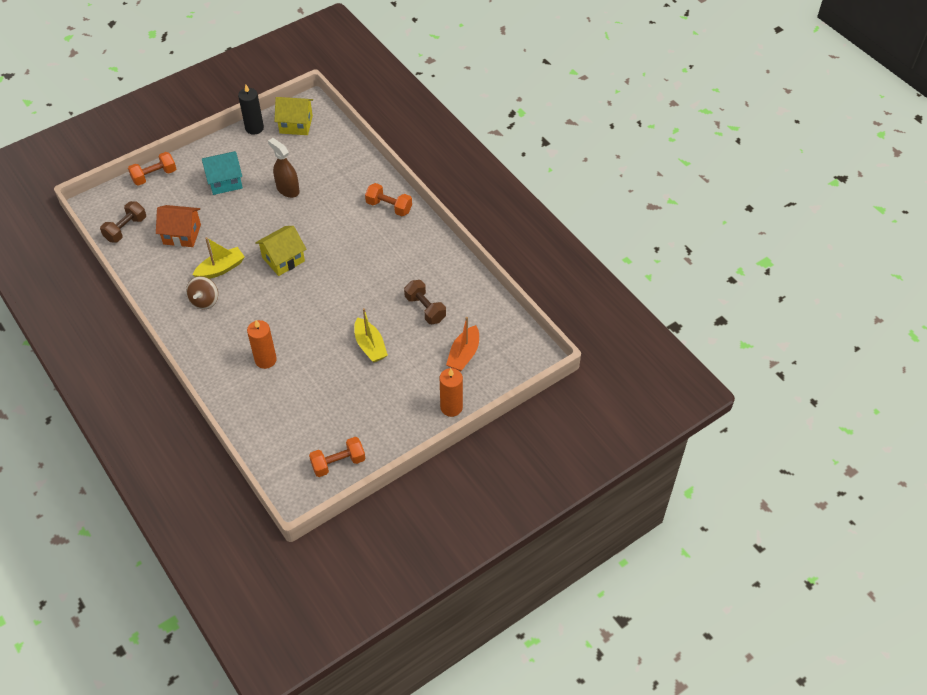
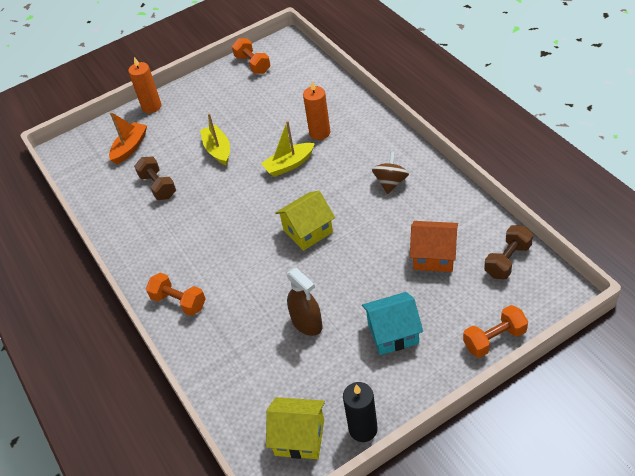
camera: 170 degrees left, 5 degrees down
yellow boat [193,237,245,279] -> yellow boat moved to [261,121,315,177]
orange dumbbell [309,437,365,477] -> orange dumbbell turned 75 degrees clockwise [232,38,270,74]

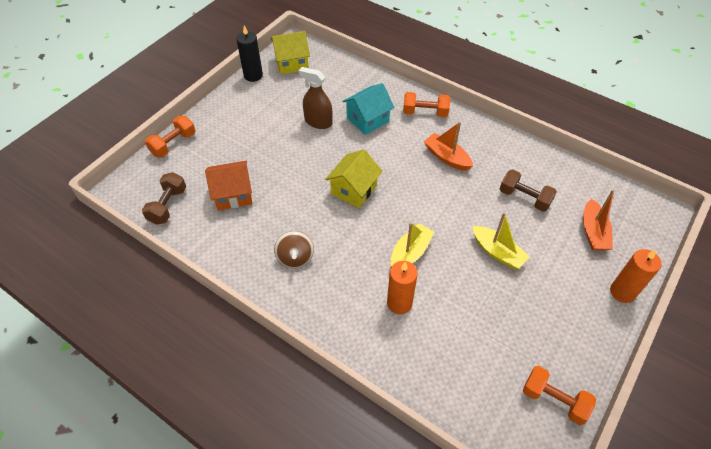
camera: 150 degrees right, 5 degrees up
turquoise house [362,292,423,355] -> turquoise house moved to [342,83,395,135]
none -> orange boat [424,122,473,171]

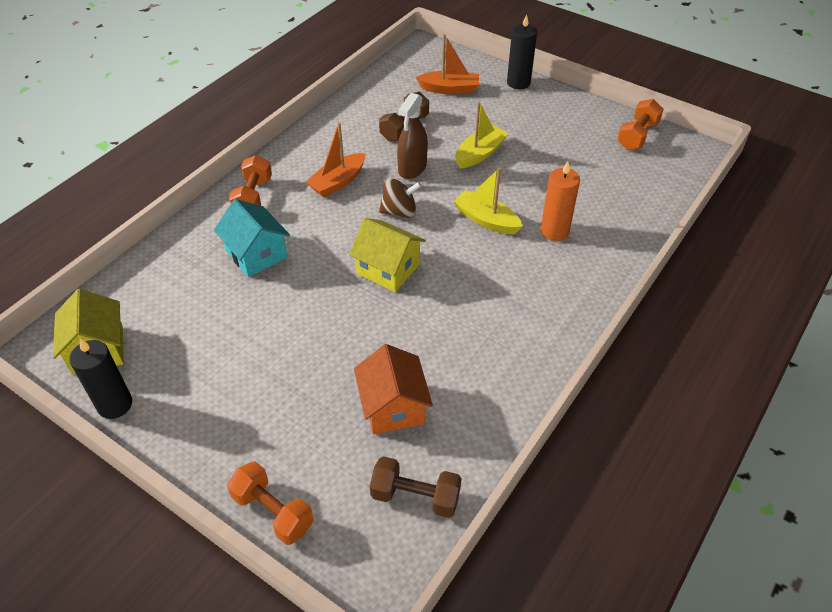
camera: 90 degrees left, 5 degrees down
brown spinning top [274,231,314,268] -> brown spinning top moved to [379,178,421,218]
brown spray bottle [299,67,333,129] -> brown spray bottle moved to [397,93,428,179]
orange candle [610,249,662,303] -> black candle [507,14,537,89]

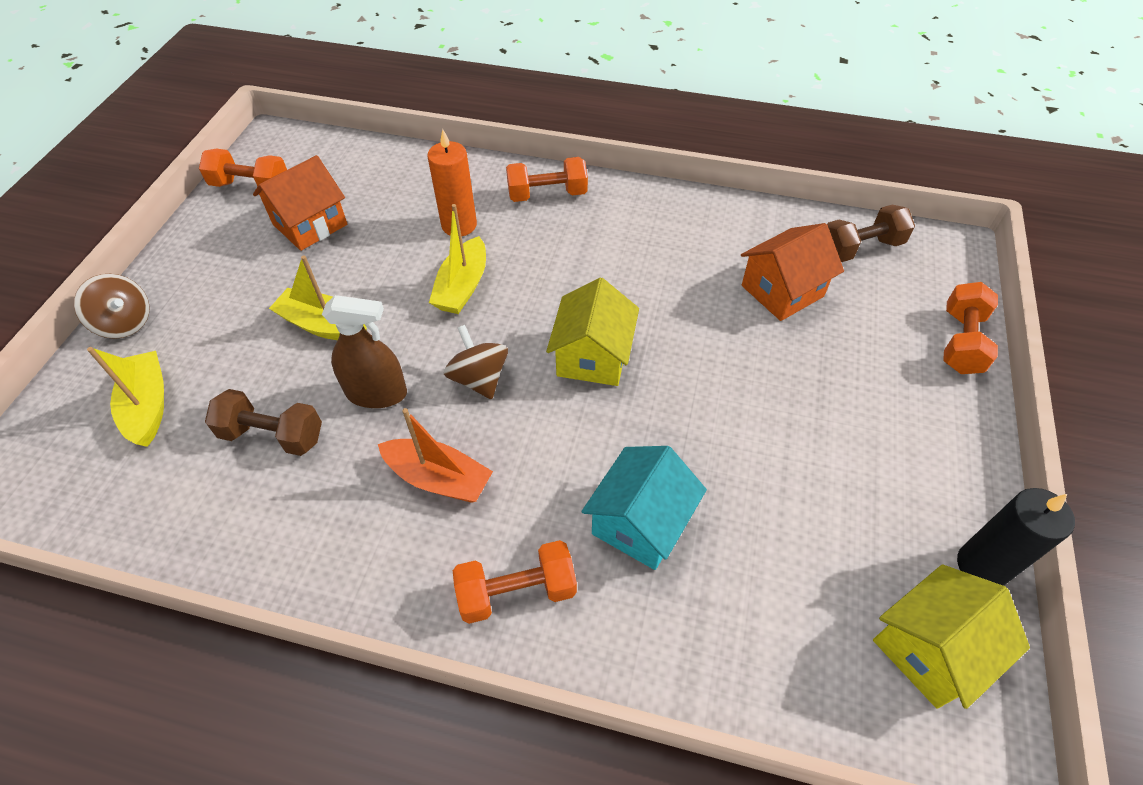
camera: 110 degrees left, 5 degrees up
brown dumbbell [370,456,462,518] -> brown dumbbell turned 75 degrees clockwise [827,205,915,262]
orange boat [416,34,479,94] -> yellow boat [87,347,164,447]
black candle [507,14,537,89] -> brown spinning top [74,274,149,339]
none -> orange house [253,155,347,251]
none -> orange dumbbell [506,157,588,202]

